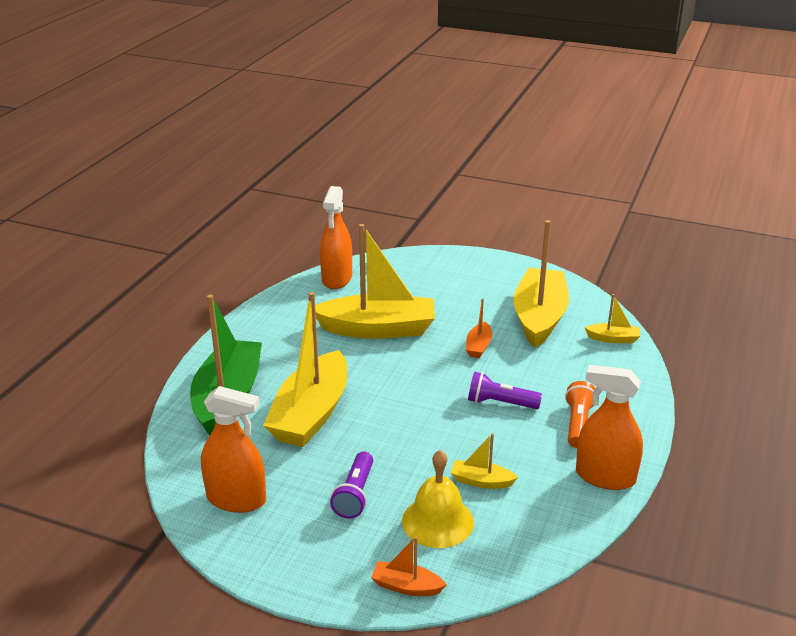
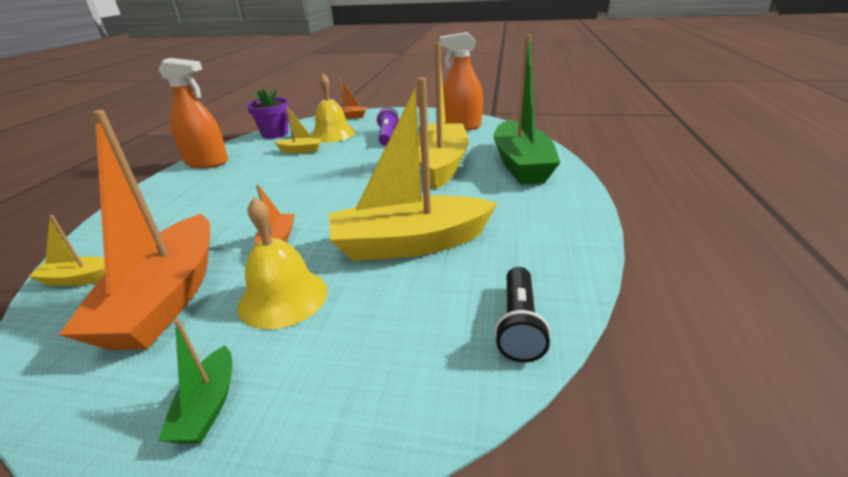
camera: 170 degrees right, 0 degrees up
orange spray bottle [320,186,352,289] -> black flashlight [494,267,551,363]
purple flashlight [468,372,542,409] -> none
yellow boat [513,220,569,348] -> orange boat [59,110,210,350]
orange flashlight [565,381,596,448] -> none
none -> green boat [158,319,232,444]
none -> yellow bell [238,197,327,329]
none -> purple flower pot [247,88,289,139]

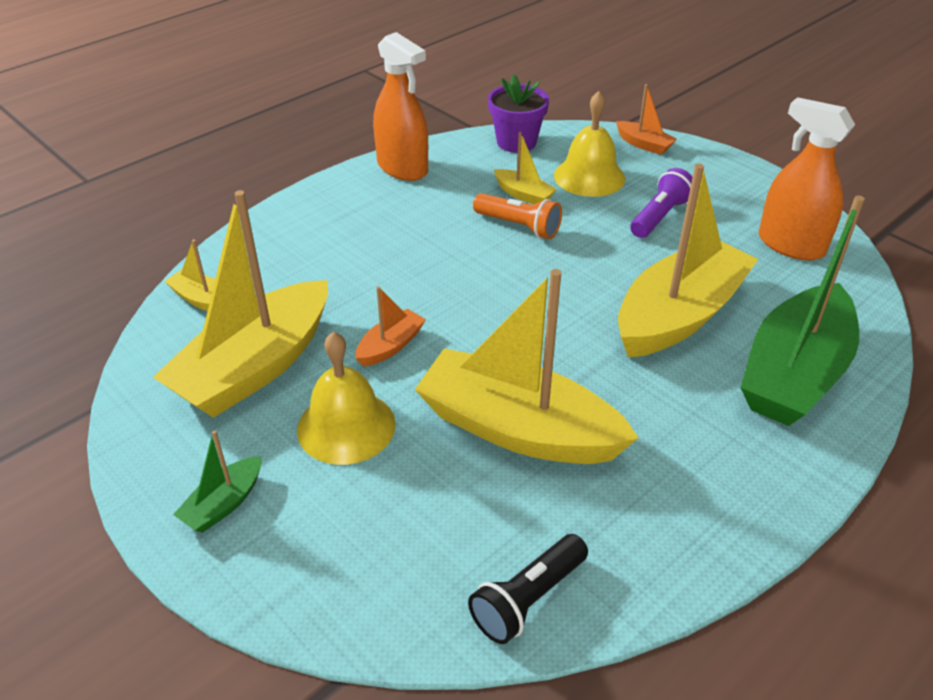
camera: 35 degrees right, 10 degrees up
orange boat [59,110,210,350] -> yellow boat [153,190,328,418]
none -> orange flashlight [473,193,562,239]

